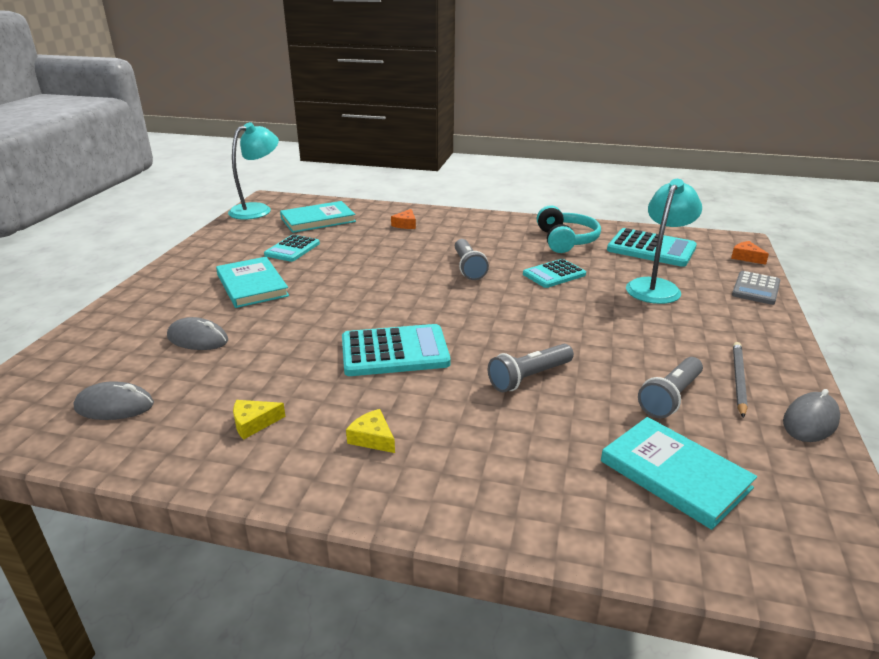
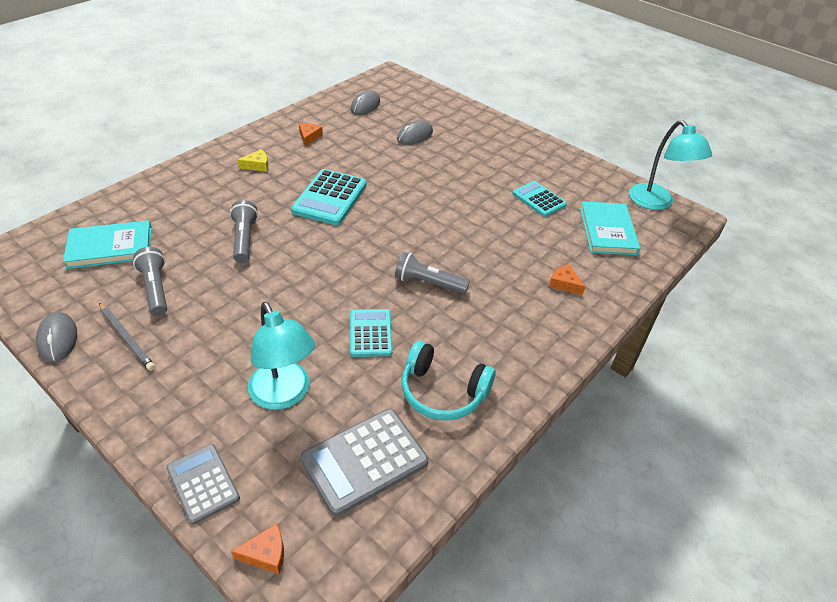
camera: 115 degrees right, 15 degrees up
turquoise book [216,257,289,308] -> none
yellow cheese [233,400,286,439] -> orange cheese [299,123,323,146]
turquoise calculator [607,228,697,267] -> grey calculator [300,409,428,516]

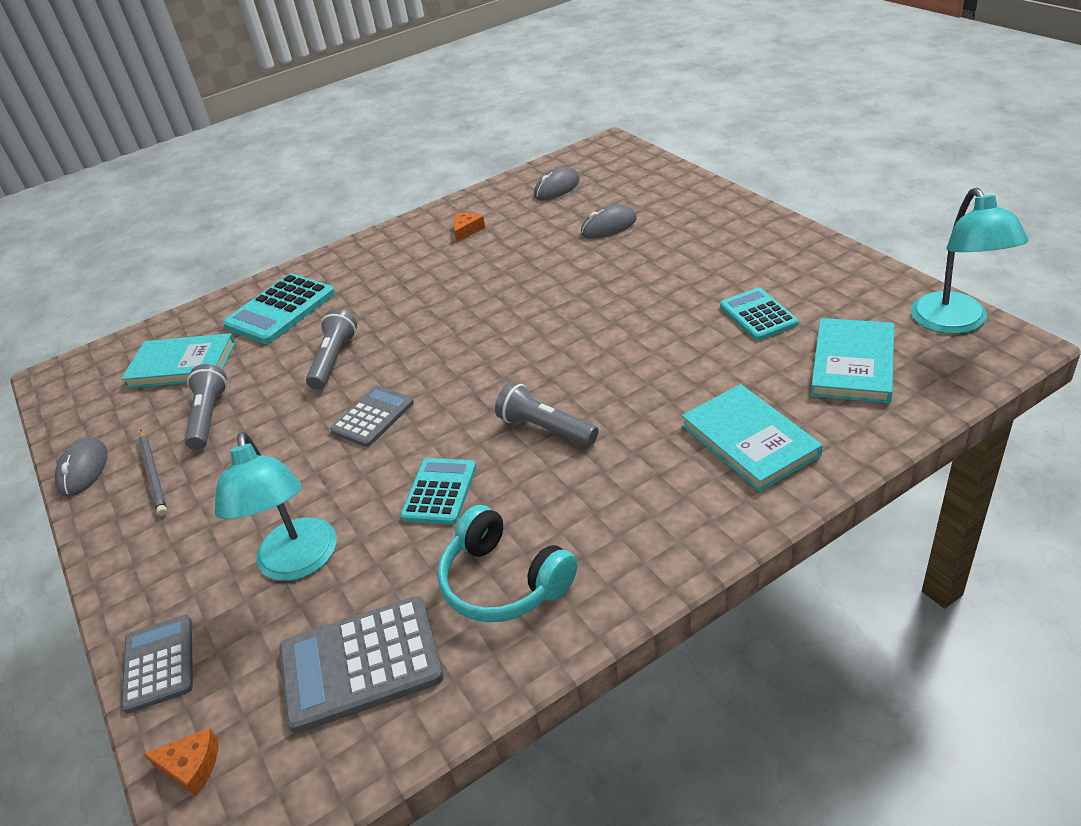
camera: 25 degrees right, 5 degrees down
yellow cheese [238,149,268,172] -> none
turquoise calculator [291,169,367,225] -> turquoise calculator moved to [223,273,335,344]
orange cheese [549,264,585,295] -> turquoise book [682,384,823,492]
none -> grey calculator [330,386,414,447]

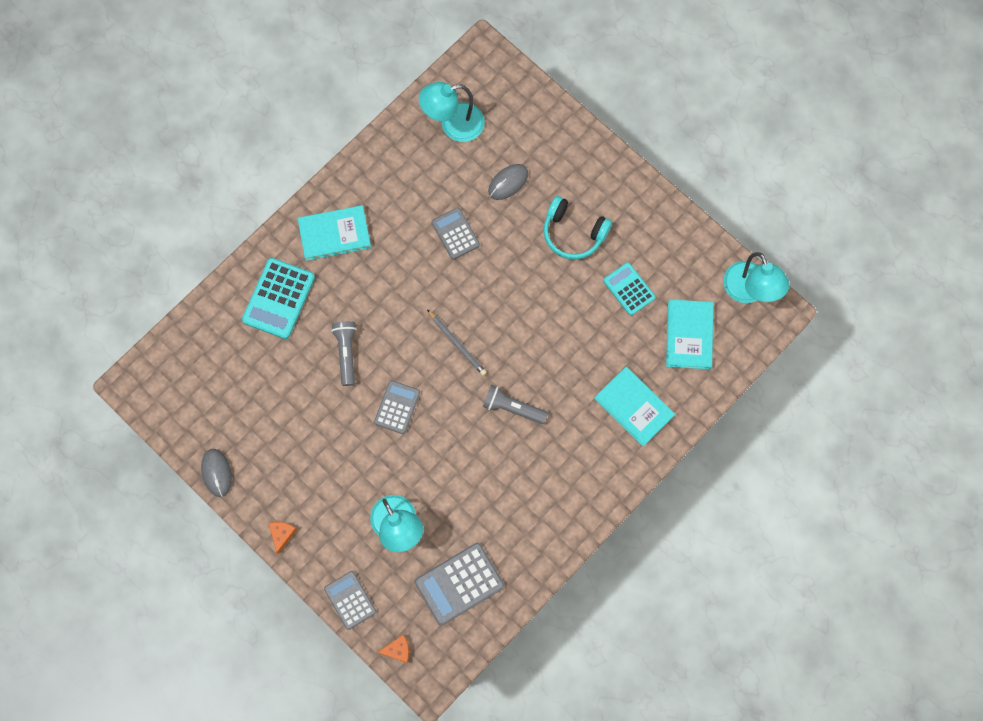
camera: 20 degrees left, 35 degrees up
turquoise book [121,333,235,388] -> turquoise book moved to [297,205,371,261]
grey pencil [138,430,167,516] -> grey pencil moved to [427,310,487,375]
grey flashlight [184,364,227,450] -> none
turquoise calculator [400,458,476,525] -> none
turquoise headphones [437,505,577,622] -> turquoise headphones moved to [544,196,612,260]
orange cheese [454,213,485,242] -> orange cheese moved to [269,522,297,554]
grey mouse [534,167,580,200] -> turquoise lamp [419,82,485,142]
none -> grey calculator [432,207,480,260]

